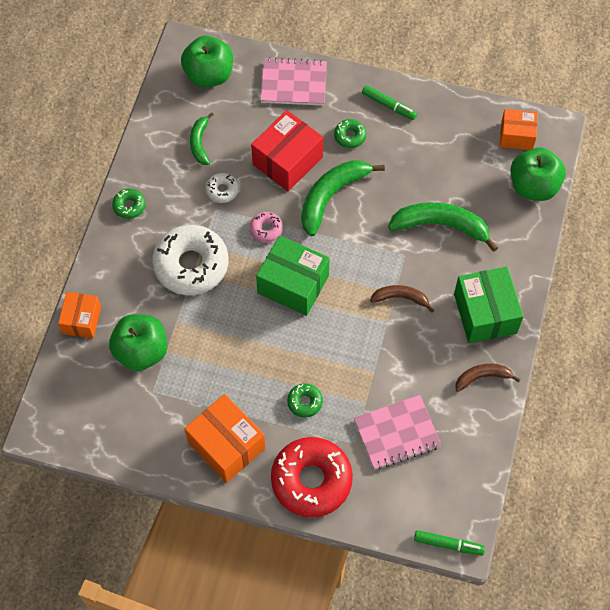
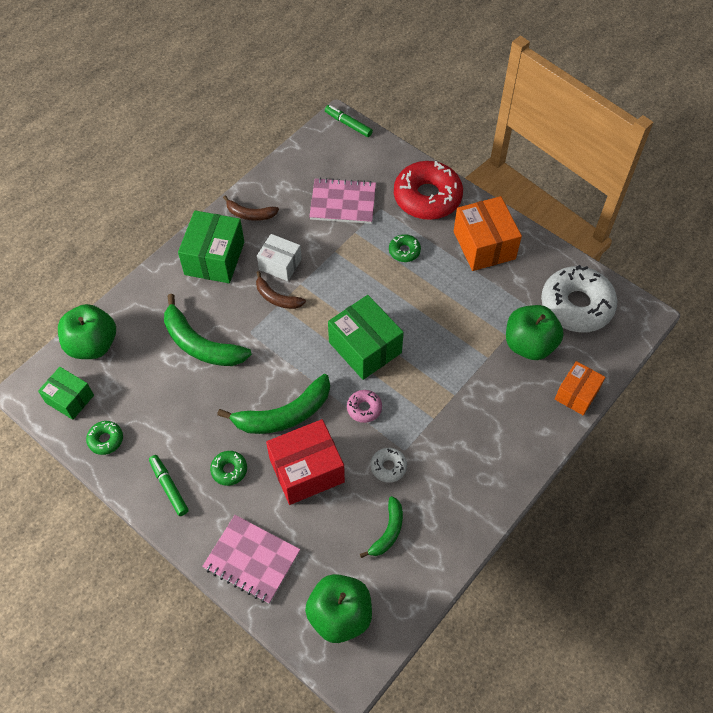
camera: 155 degrees left, 5 degrees down
green donut [112,189,146,219] -> green donut moved to [86,421,123,455]
white donut [152,225,228,295] -> white donut moved to [541,265,617,333]
orange box [500,109,538,150] -> green box [38,367,94,420]
none -> white box [257,234,302,281]

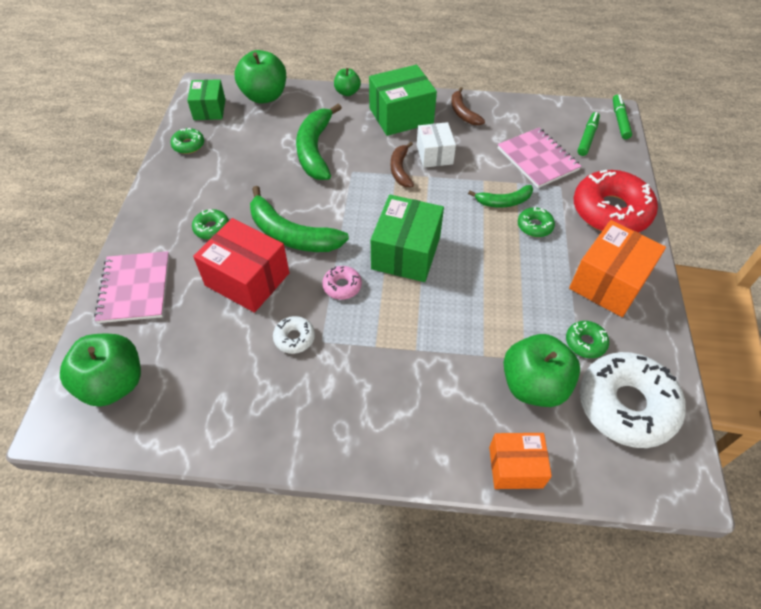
camera: 55 degrees right, 5 degrees down
green marker [149,455,189,516] -> green marker moved to [577,112,600,156]
green banana [360,496,403,558] -> green banana moved to [468,185,533,208]
none -> green apple [334,68,361,96]
none -> green donut [566,321,609,358]

